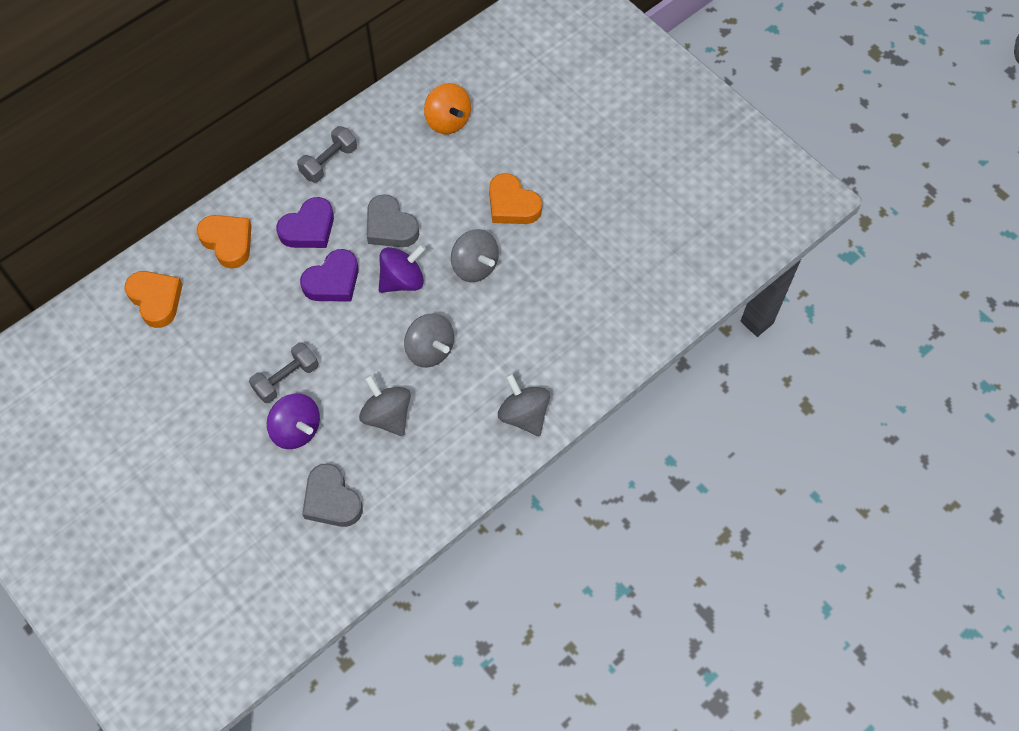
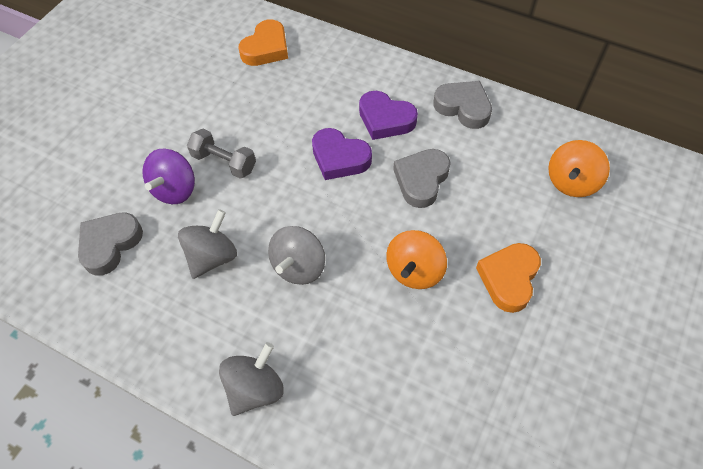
camera: 70 degrees right, 5 degrees down
orange heart [197,215,252,269] -> none
grey dumbbell [297,126,357,183] -> grey heart [433,81,492,129]
purple spinning top [379,244,426,293] -> none
grey spinning top [451,229,499,282] -> orange spinning top [386,230,447,289]

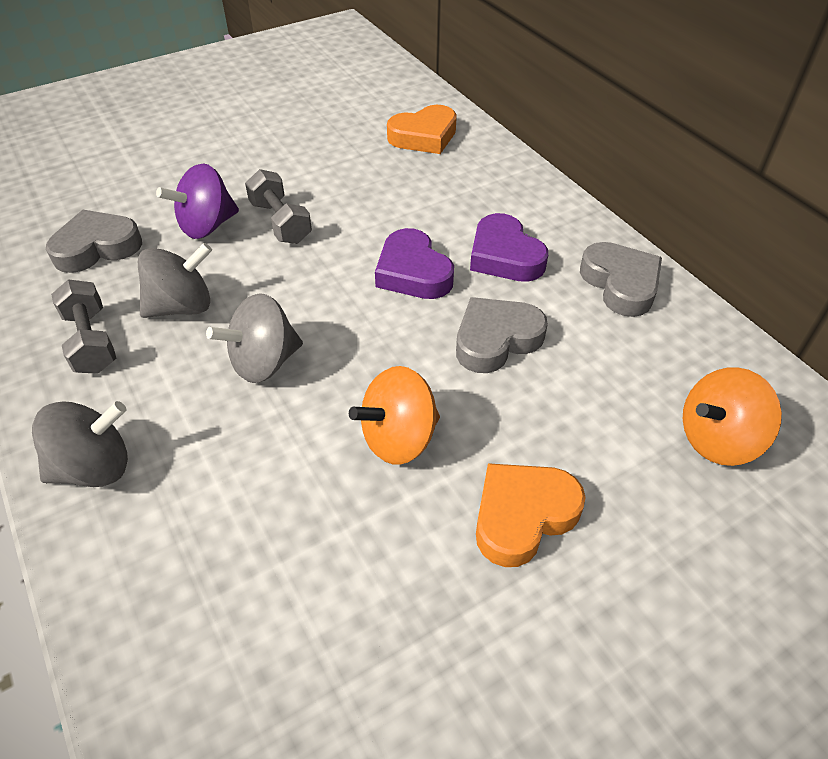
camera: 30 degrees right, 10 degrees down
none -> grey dumbbell [51,279,116,374]

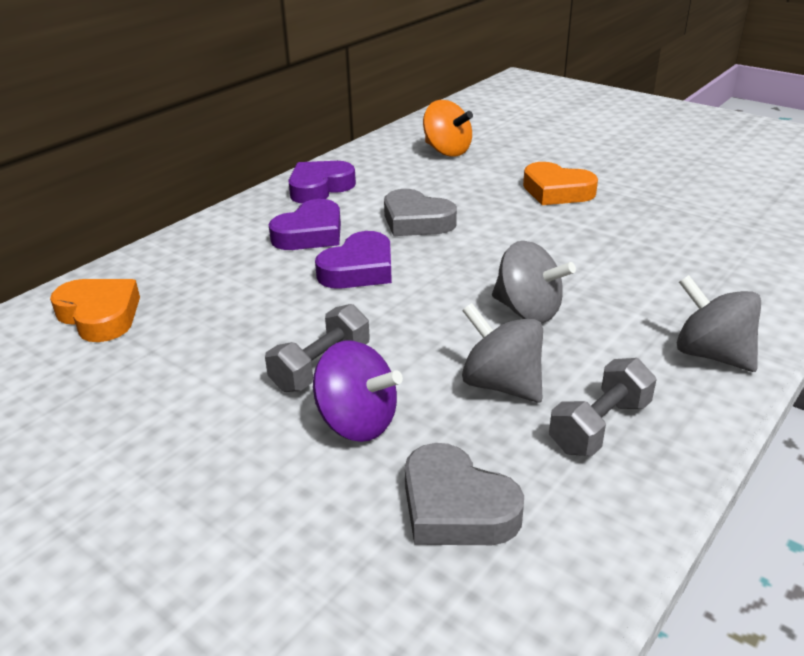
camera: 110 degrees left, 15 degrees down
orange spinning top [349,366,440,465] -> none
grey heart [580,242,662,317] -> purple heart [288,161,356,203]

